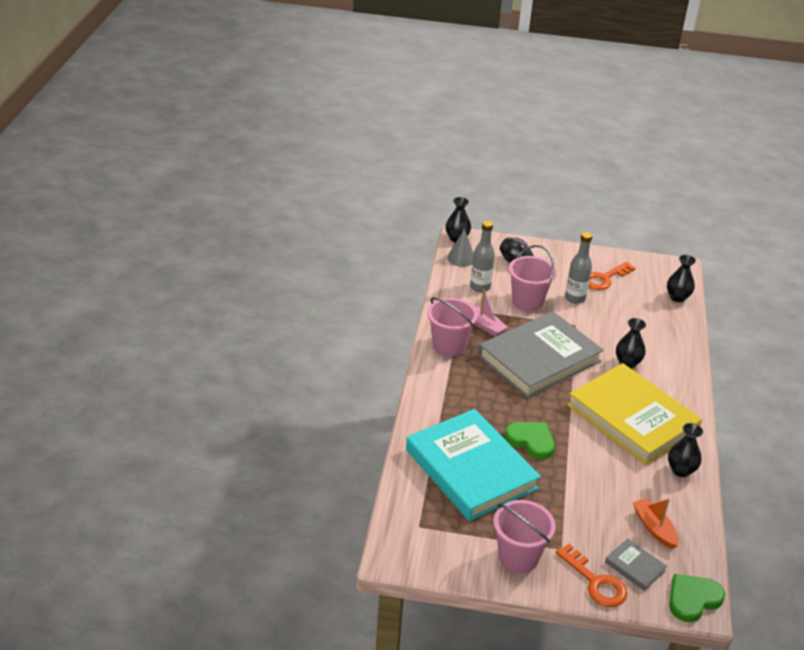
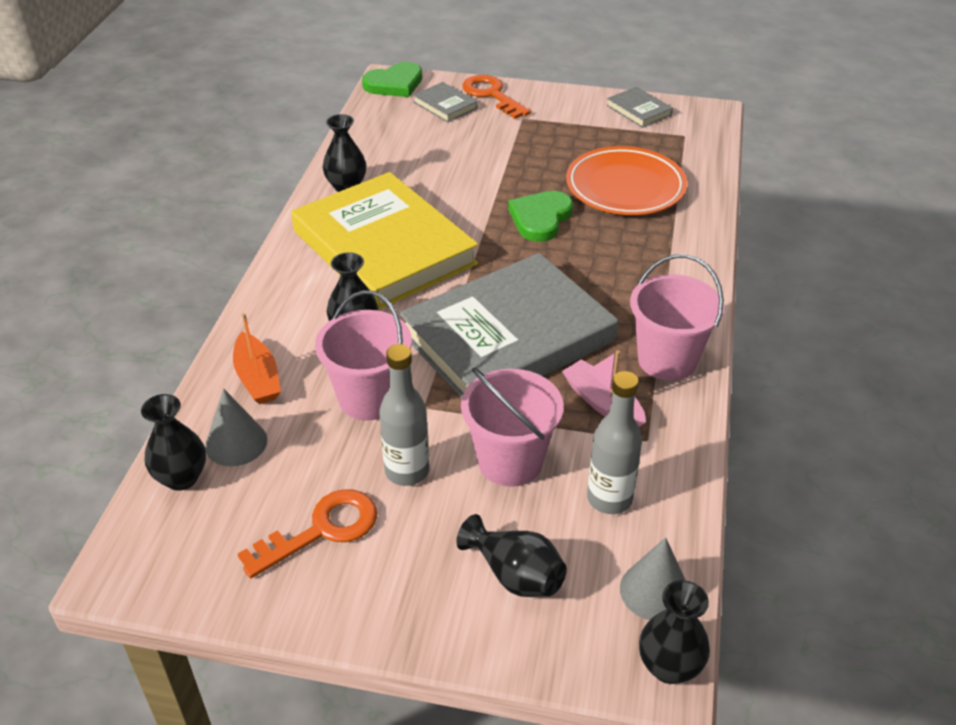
camera: 175 degrees left, 5 degrees up
turquoise book [406,409,541,521] -> orange plate [566,146,687,215]
pink bucket [494,500,556,573] -> pink bucket moved to [315,290,412,421]
green heart [505,422,555,459] -> green heart turned 75 degrees clockwise [508,191,573,242]
orange boat [633,498,679,549] -> orange boat moved to [233,313,281,404]
none -> grey cone [205,388,267,466]
none -> grey book [606,87,673,128]

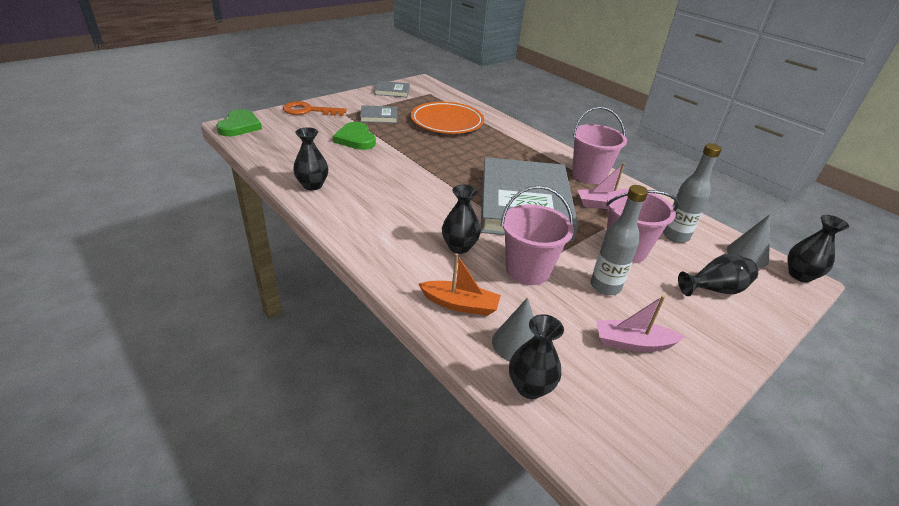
camera: 55 degrees left, 5 degrees down
orange key [238,489,377,578] -> pink boat [596,295,685,352]
yellow book [291,172,478,310] -> none
grey book [413,82,478,123] -> grey book moved to [360,105,397,123]
green heart [508,191,573,242] -> green heart moved to [333,122,376,150]

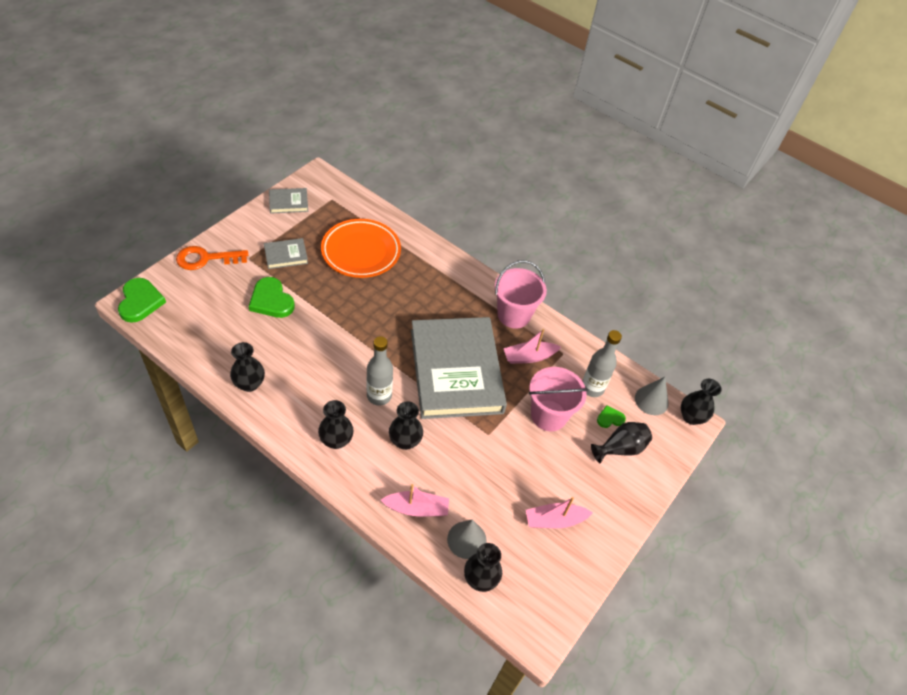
camera: 15 degrees left, 15 degrees up
orange boat [418,253,501,316] -> pink boat [381,484,449,516]
pink bucket [501,185,574,285] -> none
grey bottle [591,185,648,295] -> grey bottle moved to [367,336,393,406]
none -> black vase [318,400,353,449]
none -> green heart [597,405,626,428]

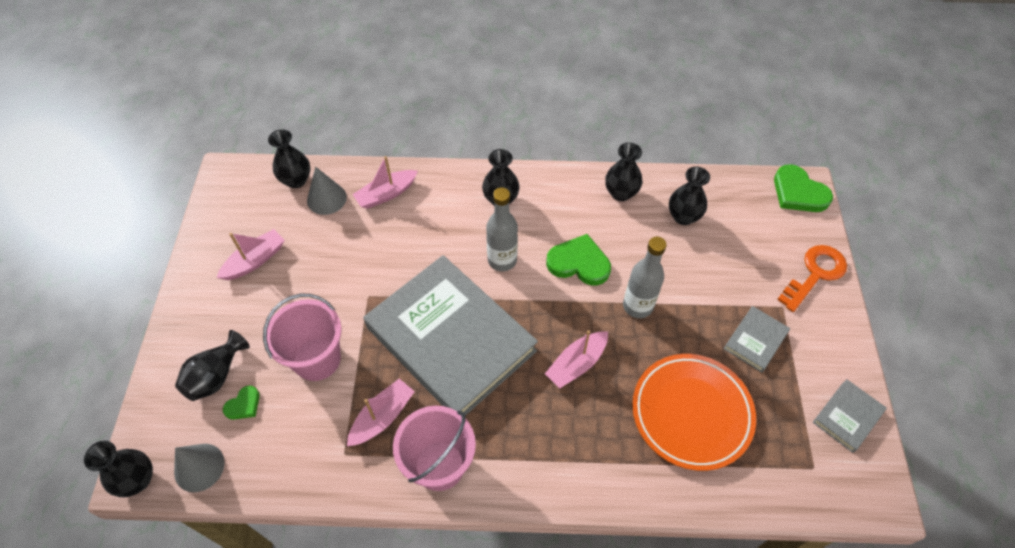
camera: 150 degrees right, 5 degrees up
green heart [249,277,295,318] -> green heart moved to [546,234,611,286]
black vase [389,401,423,450] -> black vase moved to [669,167,710,225]
grey bottle [582,330,622,397] -> grey bottle moved to [623,237,667,318]
none -> pink boat [545,330,608,388]

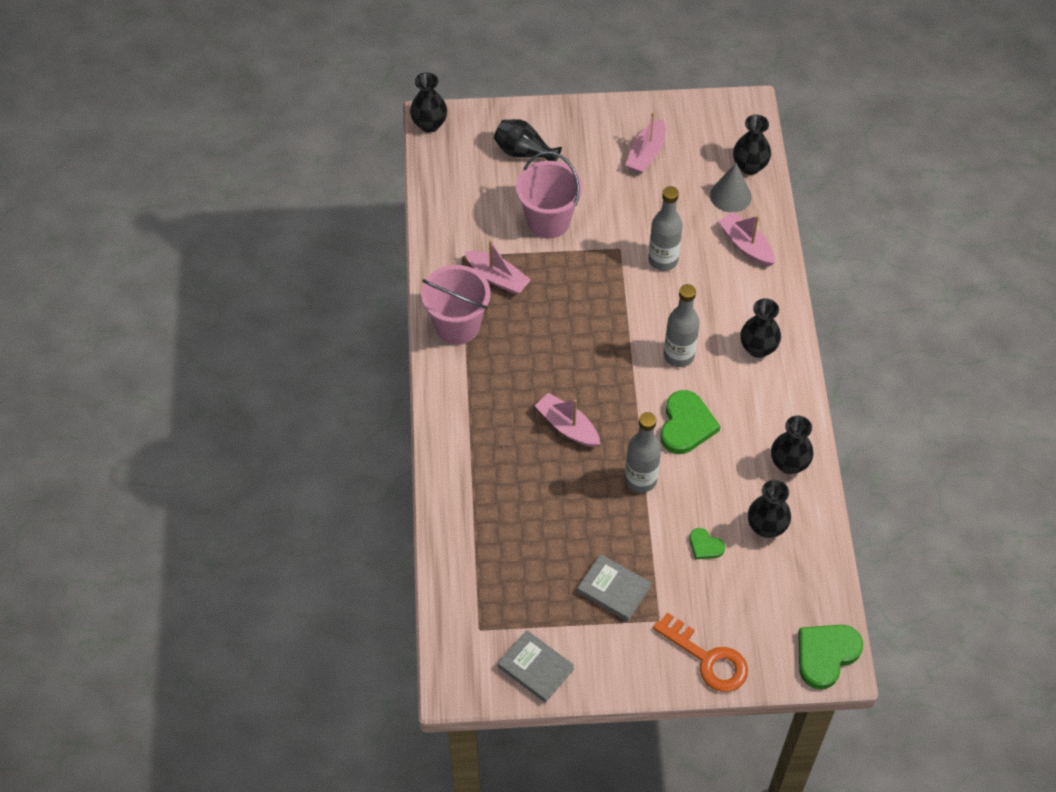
camera: 85 degrees right, 0 degrees up
grey cone [174,444,225,492] -> none
pink boat [217,229,285,280] -> pink boat turned 75 degrees clockwise [626,112,666,174]
green heart [223,385,260,420] -> green heart moved to [689,528,725,560]
grey book [364,255,538,416] -> none
orange plate [632,354,756,471] -> none
none -> grey bottle [648,186,683,271]

